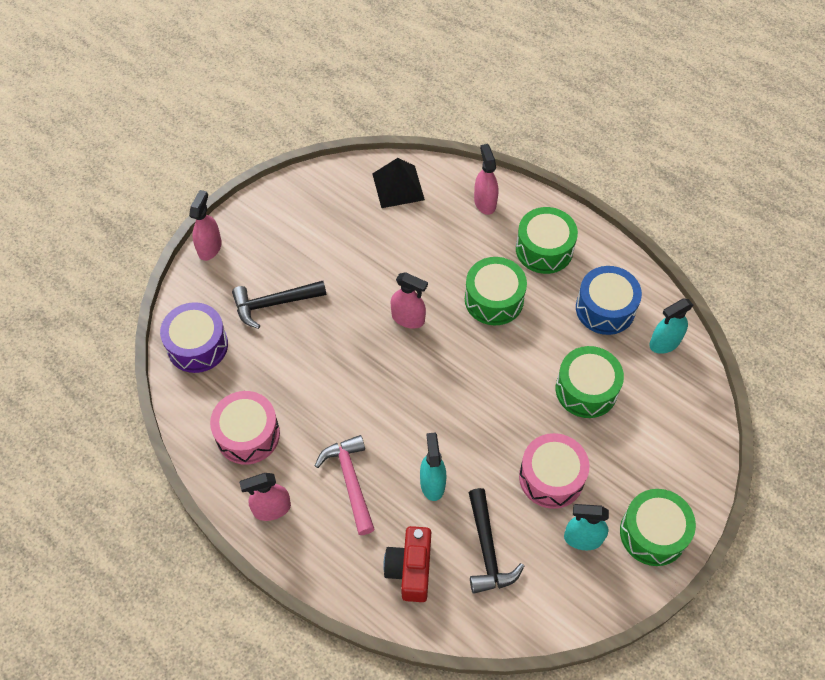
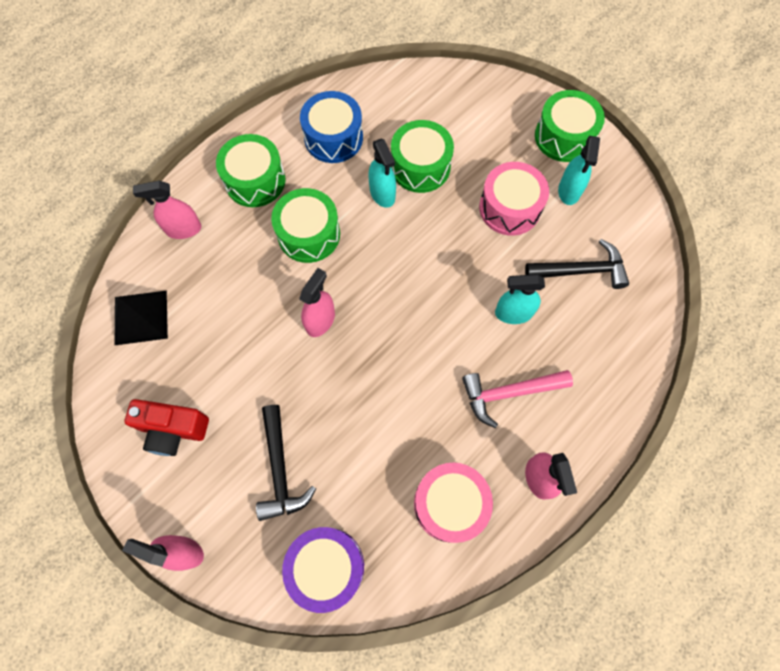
camera: 85 degrees left, 10 degrees up
red camera [383,526,431,602] -> red camera moved to [125,399,209,456]
turquoise spray bottle [649,298,693,354] -> turquoise spray bottle moved to [369,139,396,208]

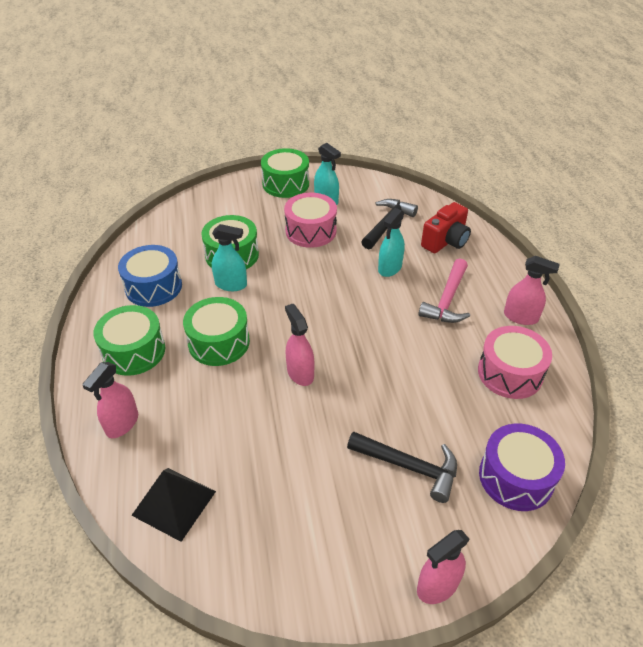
camera: 55 degrees left, 25 degrees down
red camera [125,399,209,456] -> red camera moved to [421,202,471,253]

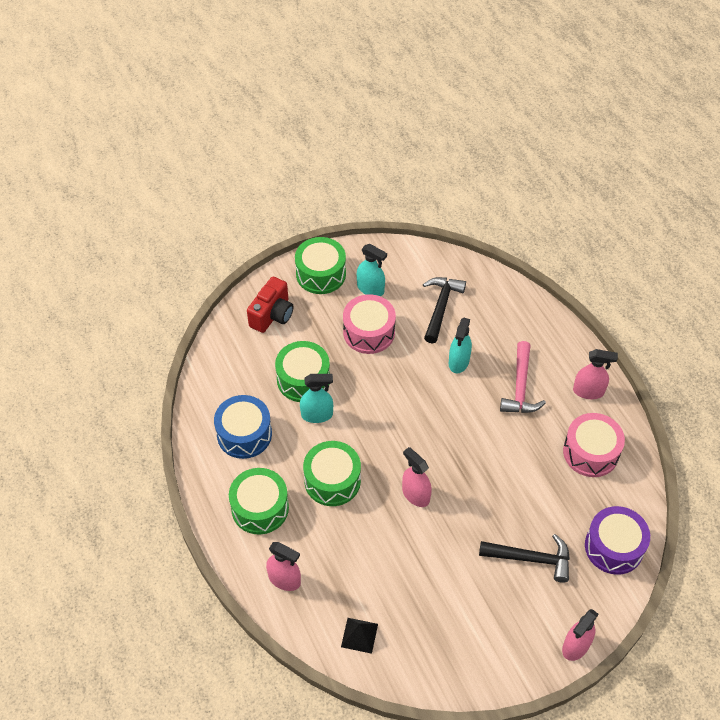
camera: 15 degrees left, 10 degrees up
pink spray bottle [82,362,138,438] -> pink spray bottle turned 75 degrees counterclockwise [266,542,301,591]
black pyramid [131,468,216,542] -> black pyramid [341,618,378,654], size x0.65
red camera [421,202,471,253] -> red camera moved to [247,277,294,333]

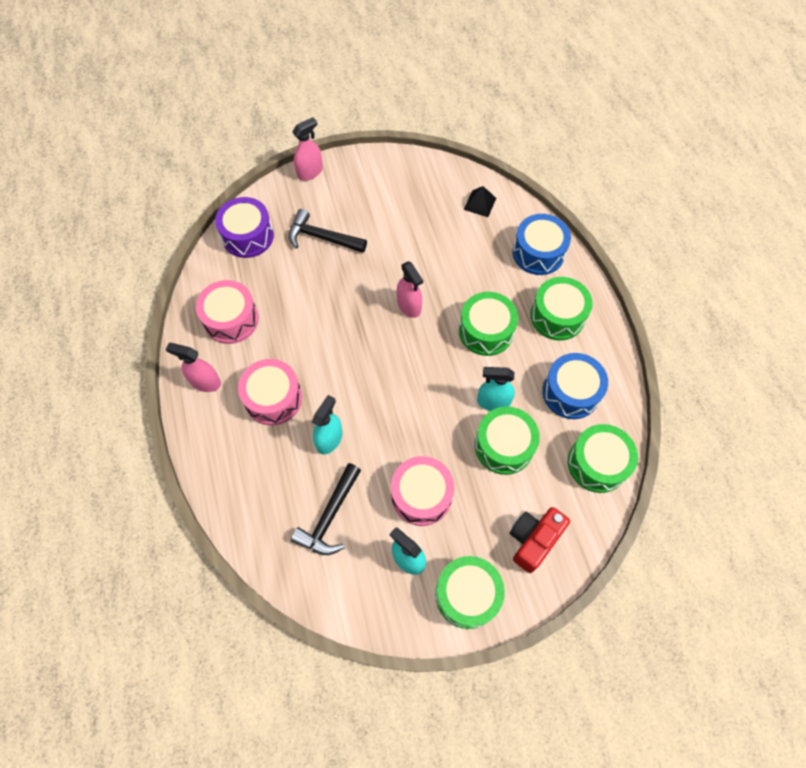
camera: 170 degrees left, 10 degrees up
pink spray bottle [266,542,301,591] -> blue drum [513,214,571,275]
pink hammer [500,341,546,413] -> pink drum [238,359,302,425]
none -> green drum [568,424,638,493]

